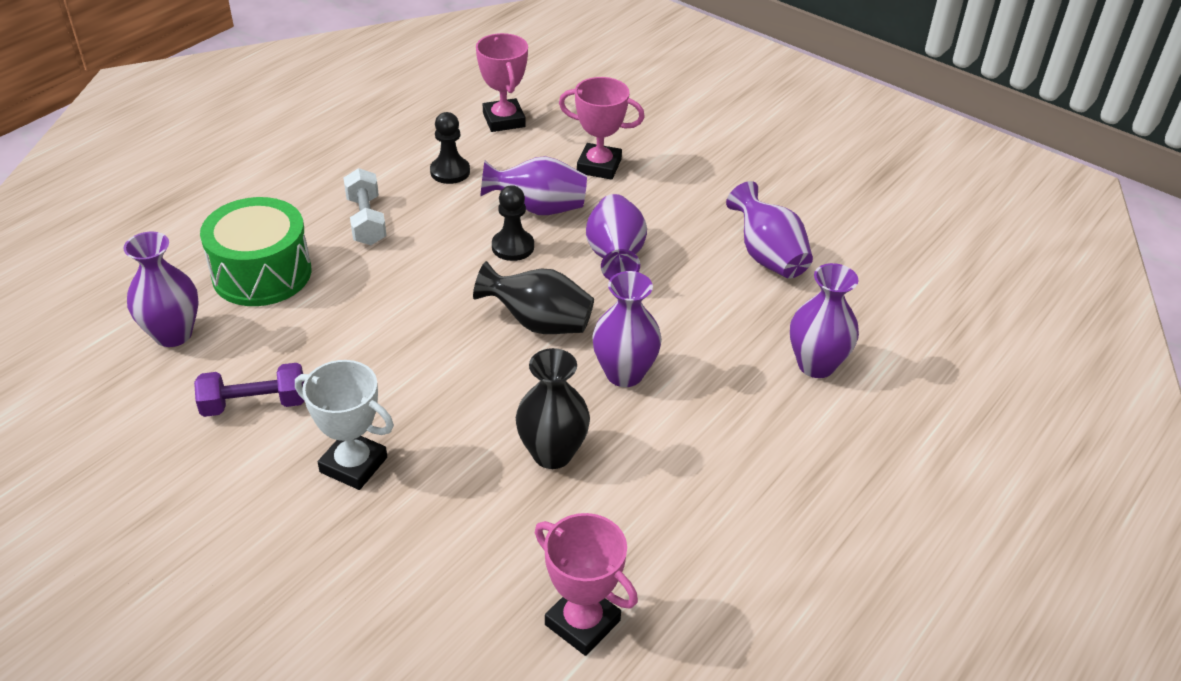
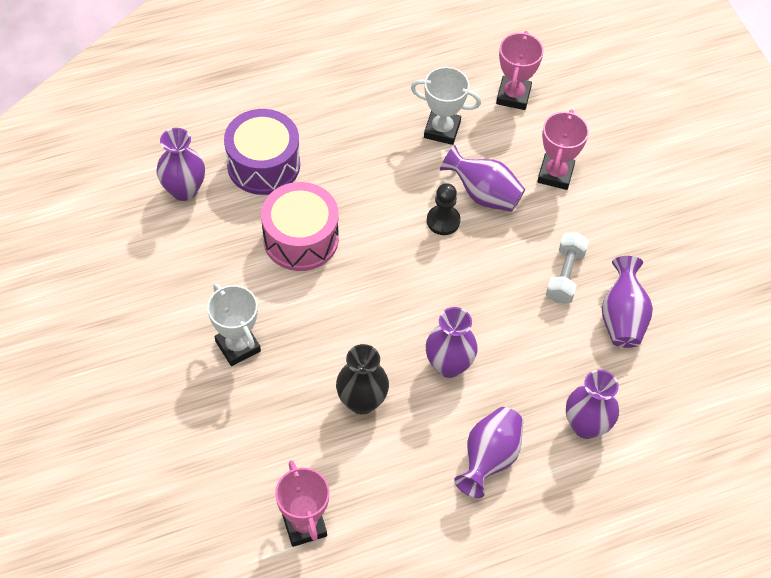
camera: 30 degrees right, 15 degrees up
purple dumbbell [194,363,305,417] -> none
green drum [200,197,311,306] -> purple drum [224,109,300,195]
white dumbbell [343,168,387,245] -> white dumbbell moved to [546,232,589,303]
black pawn [430,112,470,184] -> white trophy [411,67,481,145]
black vase [473,261,594,334] -> none
pink trophy [559,77,645,180] -> pink trophy turned 60 degrees clockwise [537,110,589,190]
purple vase [586,194,647,280] -> purple vase moved to [454,407,523,498]
none -> pink drum [261,182,339,271]

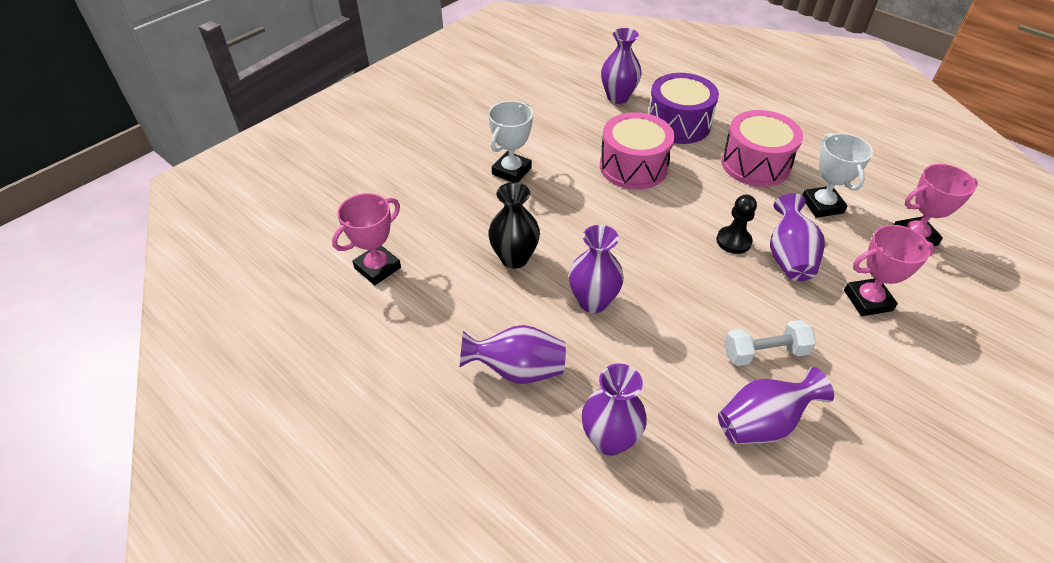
camera: 65 degrees right, 10 degrees down
none -> pink drum [721,110,803,187]

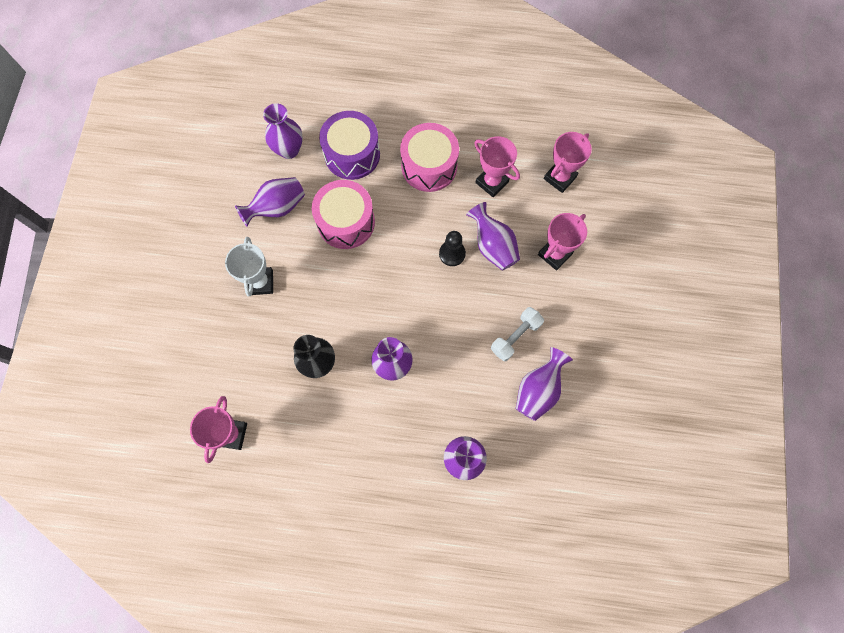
camera: 35 degrees left, 25 degrees up
purple vase [460,325,566,384] -> purple vase moved to [235,177,305,227]
white trophy [802,133,873,218] -> pink trophy [474,136,520,197]

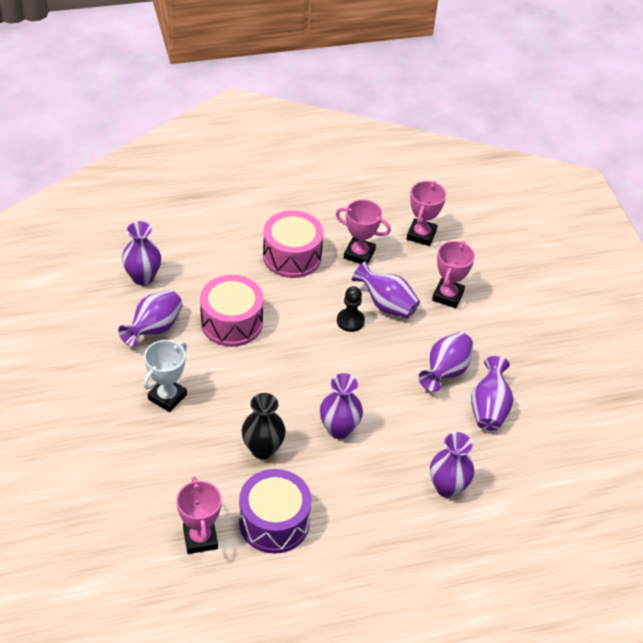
camera: 25 degrees left, 25 degrees down
white trophy [225,237,273,297] -> white trophy turned 60 degrees clockwise [143,340,187,412]
purple drum [319,111,380,180] -> purple drum moved to [239,469,312,554]
white dumbbell [491,307,544,361] -> purple vase [418,332,473,392]

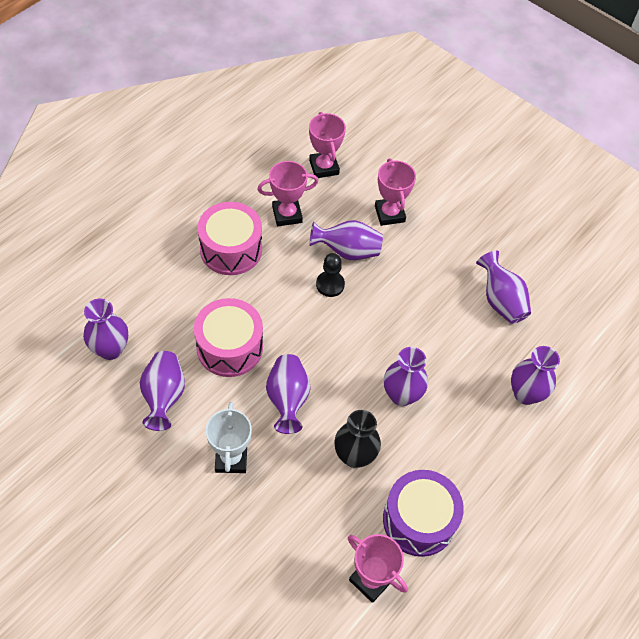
camera: 35 degrees left, 10 degrees up
purple vase [418,332,473,392] -> purple vase moved to [266,354,311,434]

